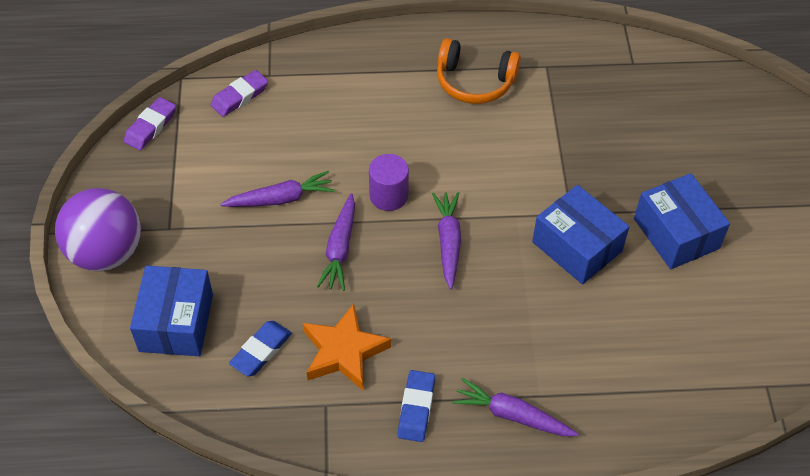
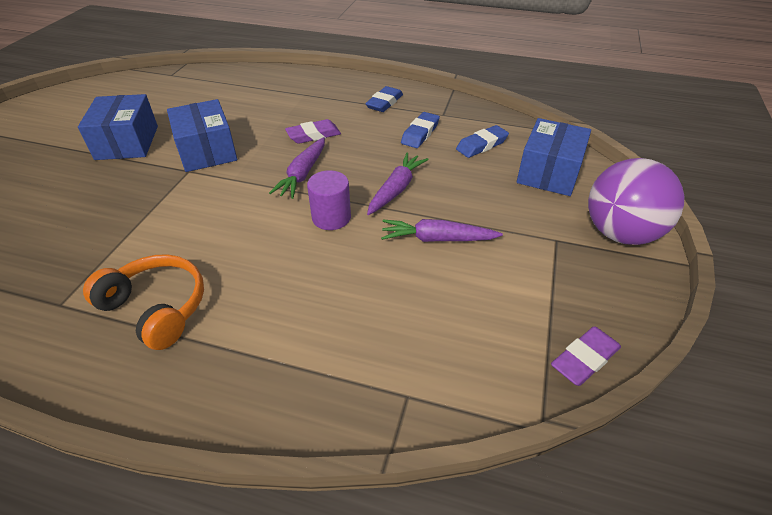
camera: 160 degrees left, 10 degrees down
purple eraser [211,70,268,117] -> purple eraser moved to [285,119,341,144]
orange star [303,304,391,390] -> blue eraser [401,112,440,148]
purple carrot [452,378,578,436] -> none

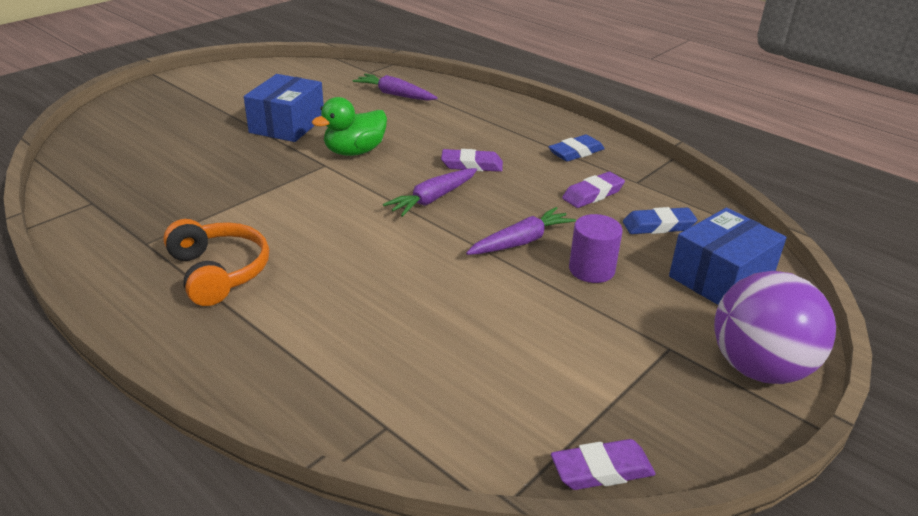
camera: 25 degrees right, 10 degrees down
blue box [167,99,237,172] -> green duck [312,97,387,156]
purple cylinder [307,170,351,230] -> purple cylinder moved to [569,214,623,283]
purple carrot [381,219,503,242] -> purple carrot moved to [352,74,438,101]
blue eraser [401,112,440,148] -> purple eraser [562,172,625,208]

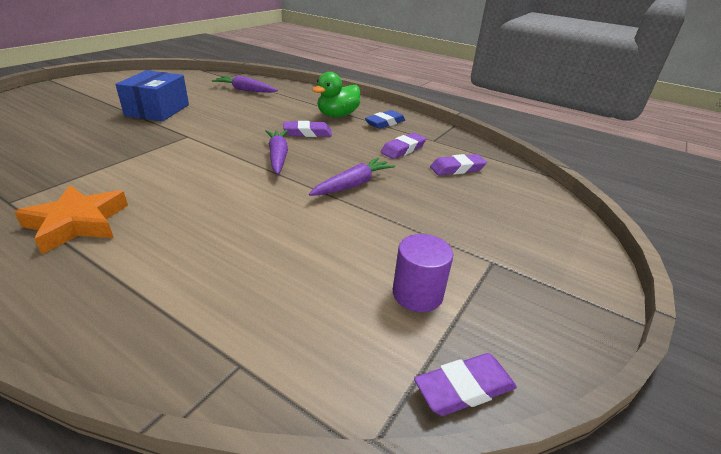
camera: 10 degrees left, 0 degrees up
orange headphones [163,219,269,306] -> orange star [14,185,128,254]
green duck [312,97,387,156] -> green duck moved to [312,72,360,117]
purple carrot [383,168,477,217] -> purple carrot turned 135 degrees clockwise [266,130,288,174]
purple cylinder [569,214,623,283] -> purple cylinder moved to [393,234,453,312]
blue eraser [623,207,697,234] -> purple eraser [430,154,487,175]
blue box [669,208,787,305] -> none
purple ball [714,271,836,384] -> none

